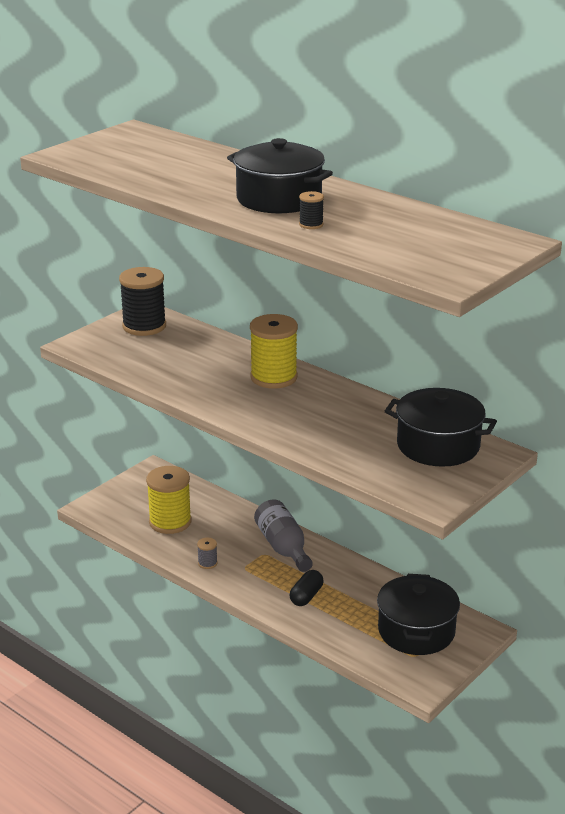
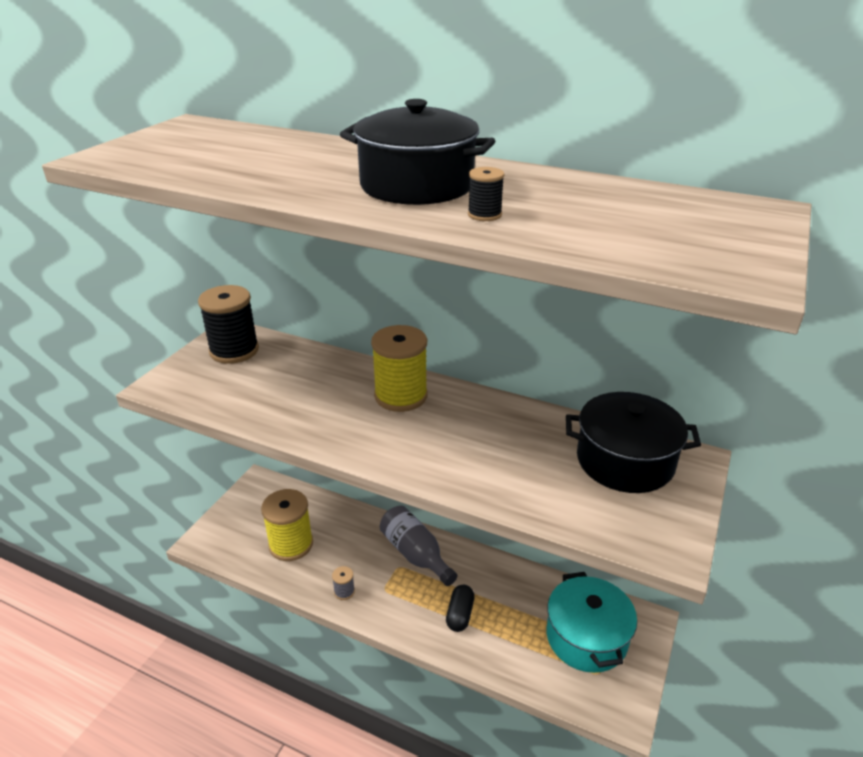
camera: 15 degrees left, 5 degrees up
black pot [377,574,460,655] -> turquoise pot [547,572,637,673]

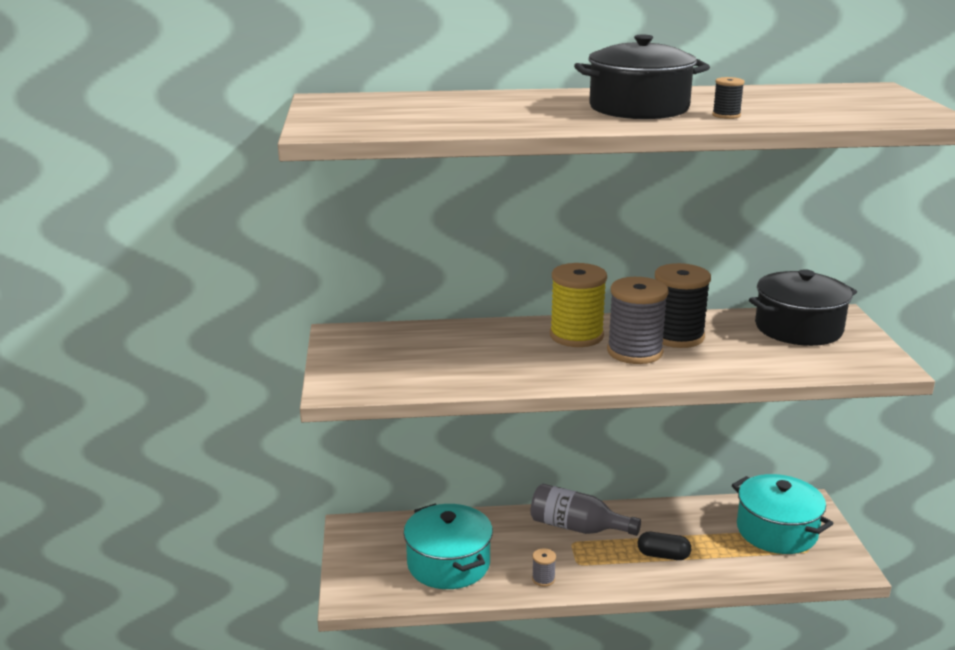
camera: 30 degrees left, 10 degrees down
black spool [198,285,259,364] -> black spool moved to [655,263,711,348]
yellow spool [261,489,313,561] -> turquoise pot [404,504,493,589]
black capsule [446,585,475,632] -> black capsule turned 60 degrees counterclockwise [638,532,691,560]
none -> grey spool [607,277,669,364]

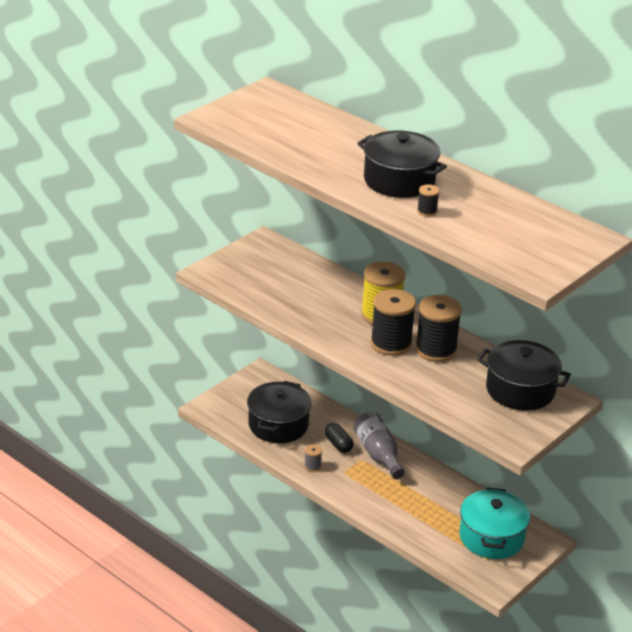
camera: 45 degrees right, 10 degrees up
turquoise pot [404,504,493,589] -> black pot [247,381,312,443]
grey spool [607,277,669,364] -> black spool [371,289,416,356]
black capsule [638,532,691,560] -> black capsule moved to [325,423,353,453]

